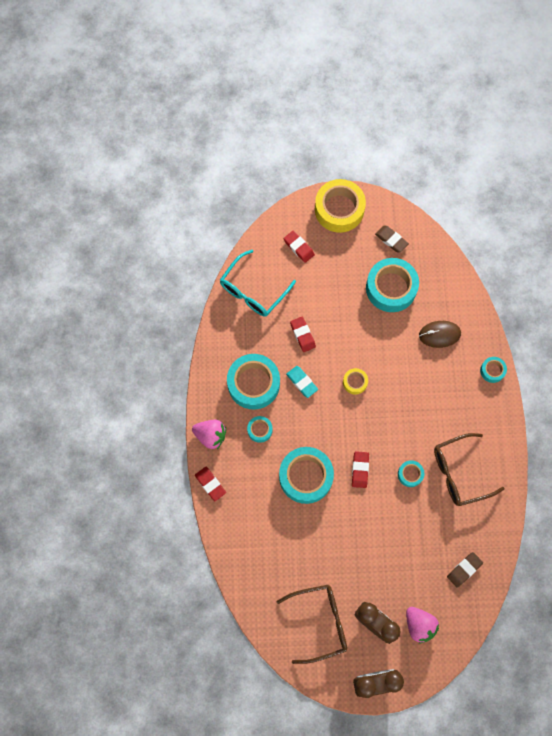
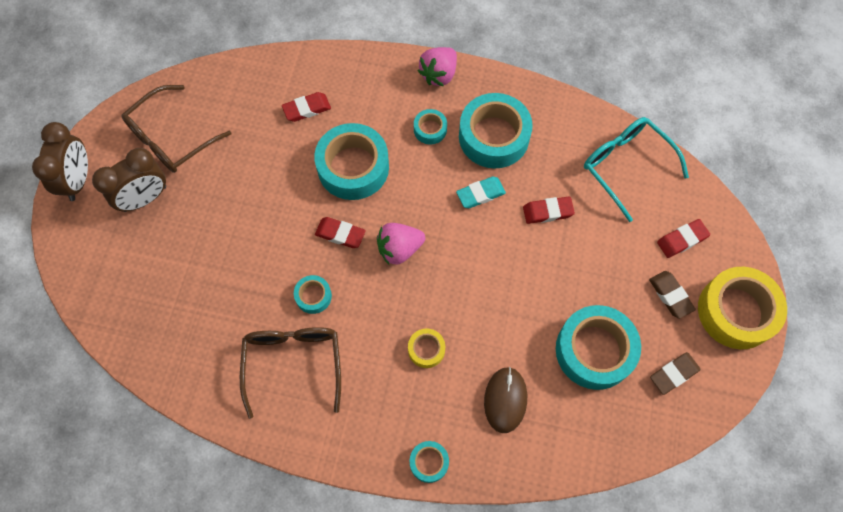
camera: 105 degrees right, 5 degrees down
red eraser [195,467,226,501] -> red eraser moved to [282,92,331,122]
brown glasses [277,585,347,664] -> brown glasses turned 45 degrees clockwise [122,85,231,173]
yellow tape [343,368,368,395] -> yellow tape moved to [408,328,445,368]
pink strawberry [406,607,439,644] -> pink strawberry moved to [377,223,425,265]
brown eraser [447,552,483,588] -> brown eraser moved to [649,271,696,319]

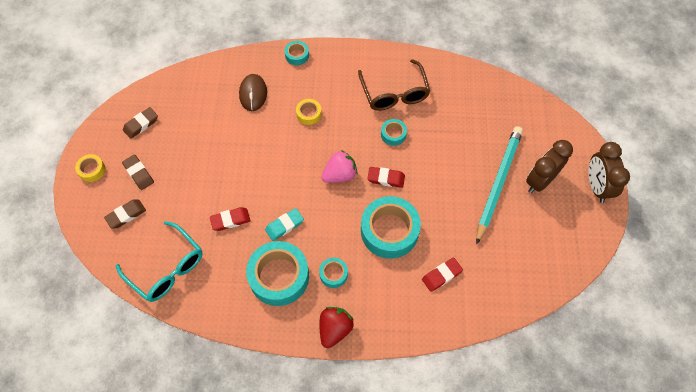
camera: 170 degrees right, 5 degrees down
brown glasses [122,85,231,173] -> none
pink strawberry [418,47,457,86] -> red strawberry [320,307,354,348]
turquoise tape [556,305,641,390] -> none
red eraser [657,219,710,258] -> brown eraser [104,199,146,229]
yellow tape [698,267,787,349] -> yellow tape [75,154,105,182], size x0.47
none -> turquoise pencil [476,126,523,245]

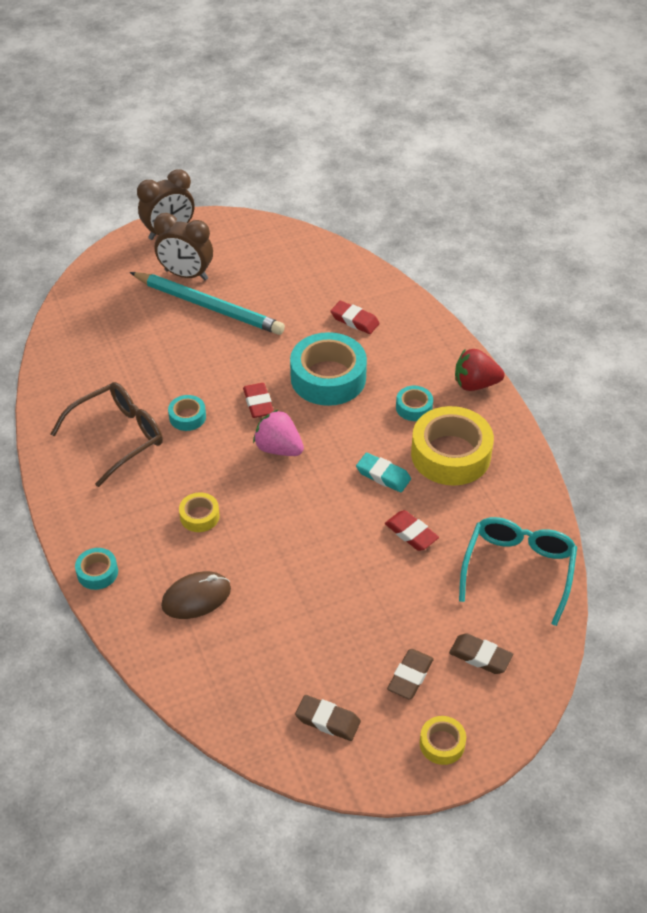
camera: 115 degrees left, 15 degrees down
turquoise tape [246,241,309,306] -> yellow tape [411,406,494,486]
turquoise pencil [476,126,523,245] -> turquoise pencil turned 150 degrees counterclockwise [130,272,285,335]

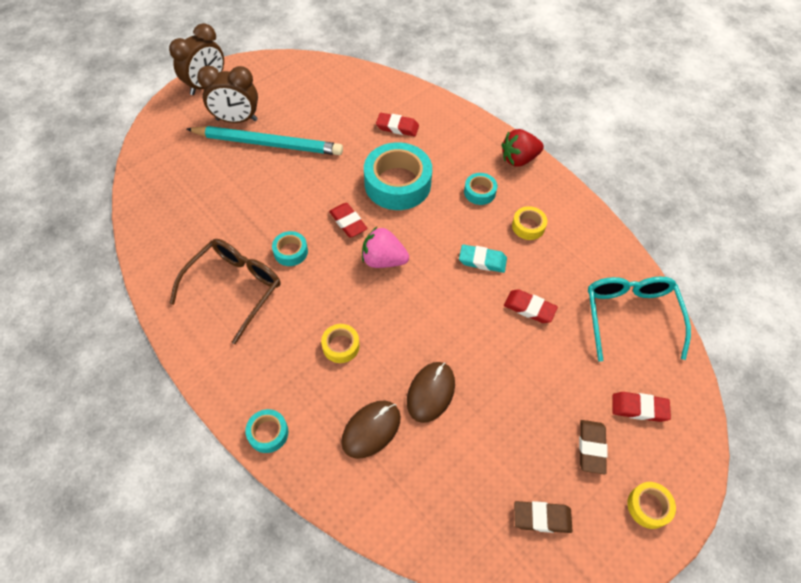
camera: 20 degrees left, 10 degrees up
yellow tape [411,406,494,486] -> yellow tape [512,206,547,240], size x0.47
brown eraser [449,633,513,674] -> red eraser [612,392,671,422]
none -> brown mouse [407,362,455,423]

